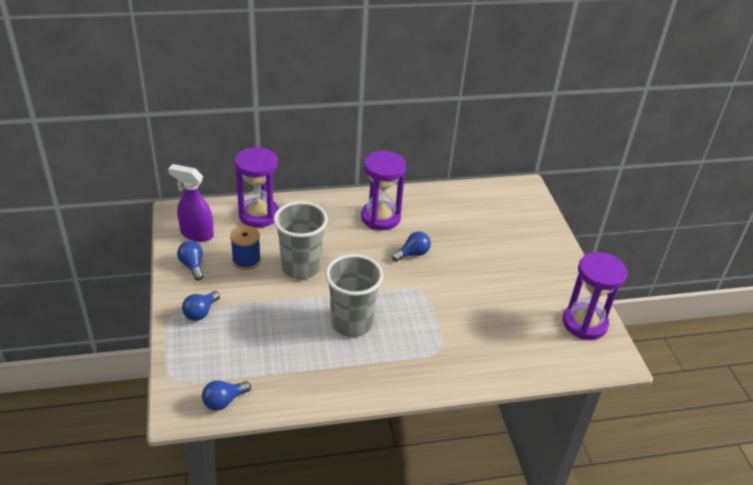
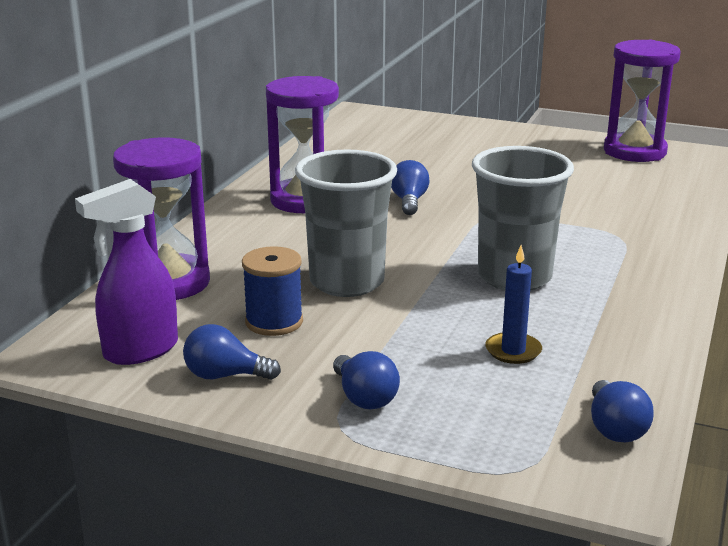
camera: 55 degrees left, 15 degrees down
none -> blue candle [485,245,542,364]

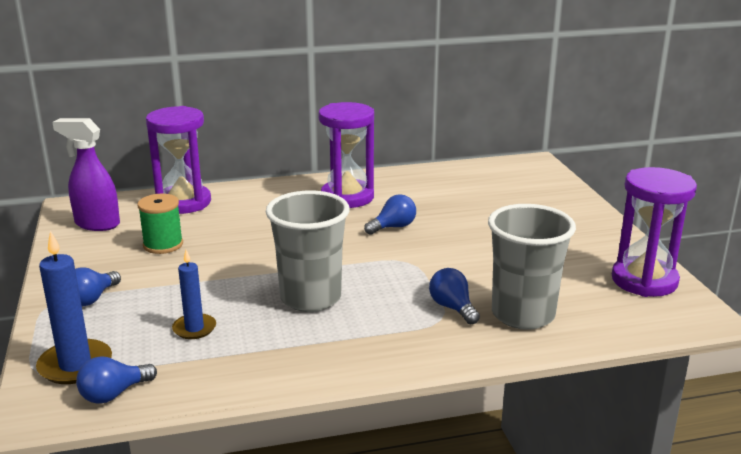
camera: 55 degrees right, 0 degrees up
blue light bulb [183,324,281,380] -> blue light bulb moved to [429,268,480,325]
blue spool [242,246,303,336] -> green spool [137,194,183,254]
grey cup [295,149,397,297] -> grey cup moved to [488,204,576,330]
none -> blue candle [36,231,112,384]

